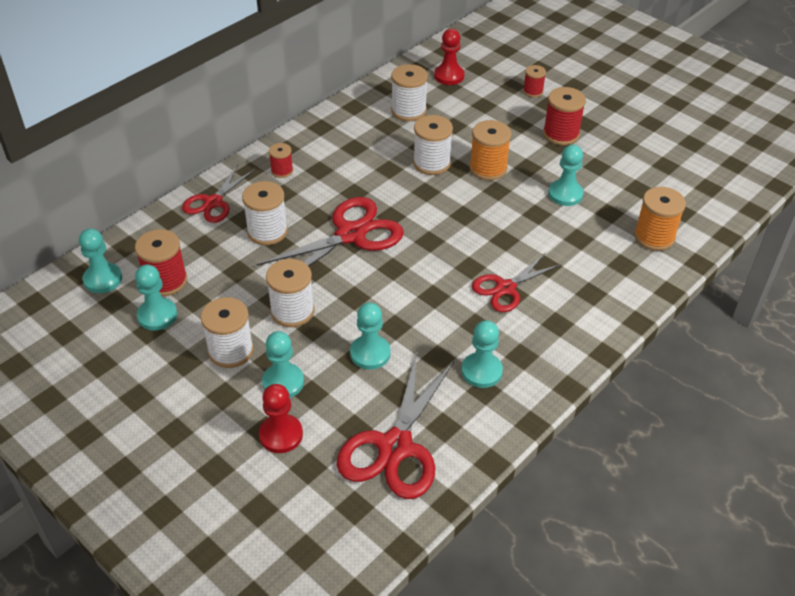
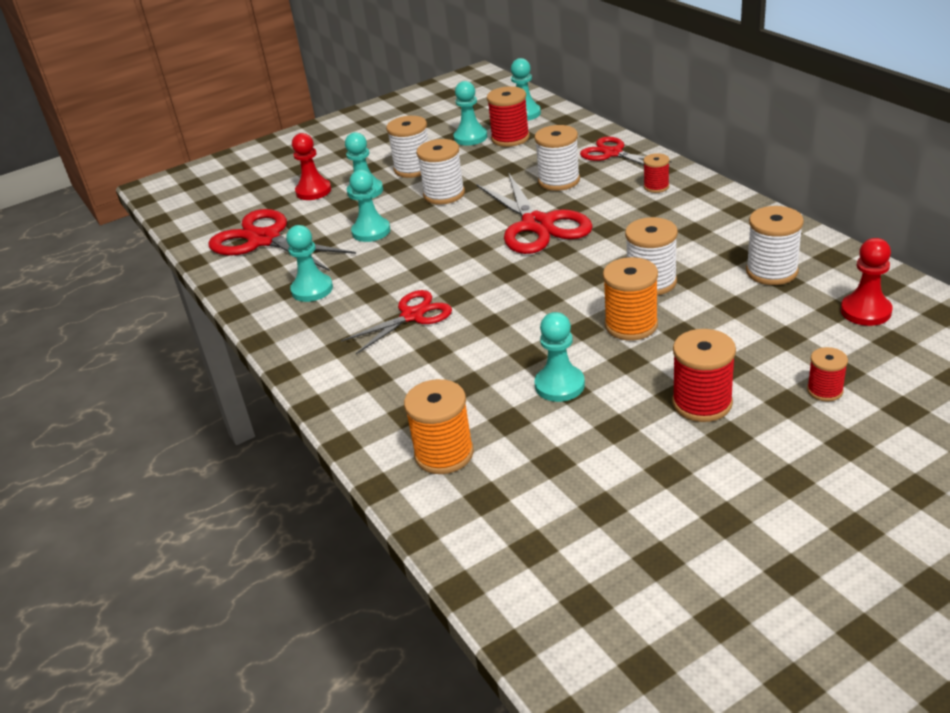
camera: 110 degrees right, 10 degrees down
red scissors [472,253,561,312] -> red scissors turned 75 degrees clockwise [341,290,452,354]

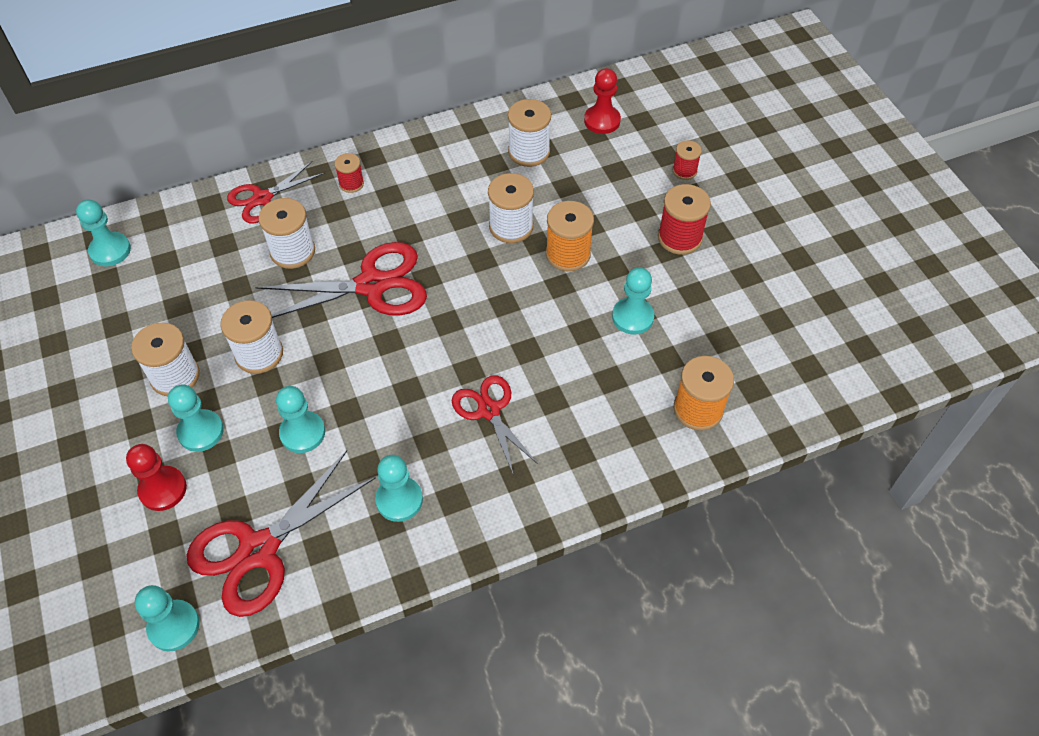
camera: 85 degrees left, 20 degrees up
turquoise pawn [453,81,487,145] -> turquoise pawn moved to [135,585,200,651]
red spool [487,86,530,147] -> none

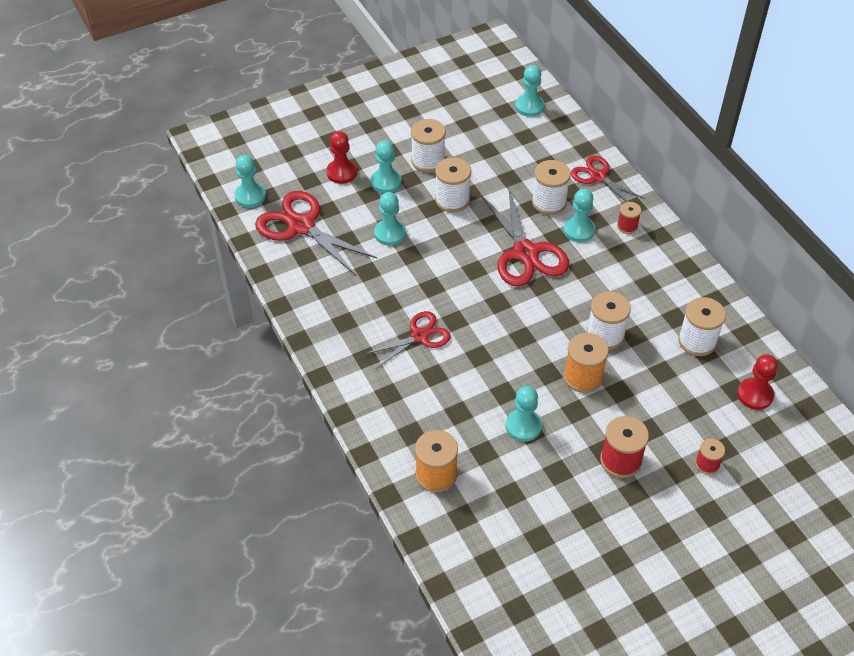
camera: 85 degrees right, 5 degrees down
turquoise pawn [375,455,423,522] -> turquoise pawn moved to [563,189,596,242]

